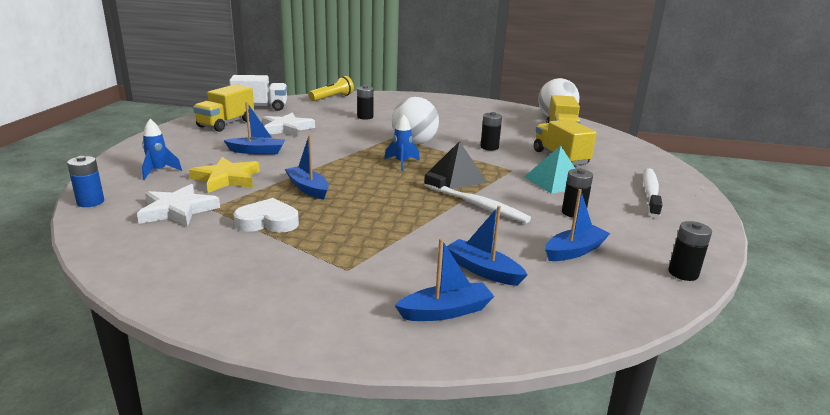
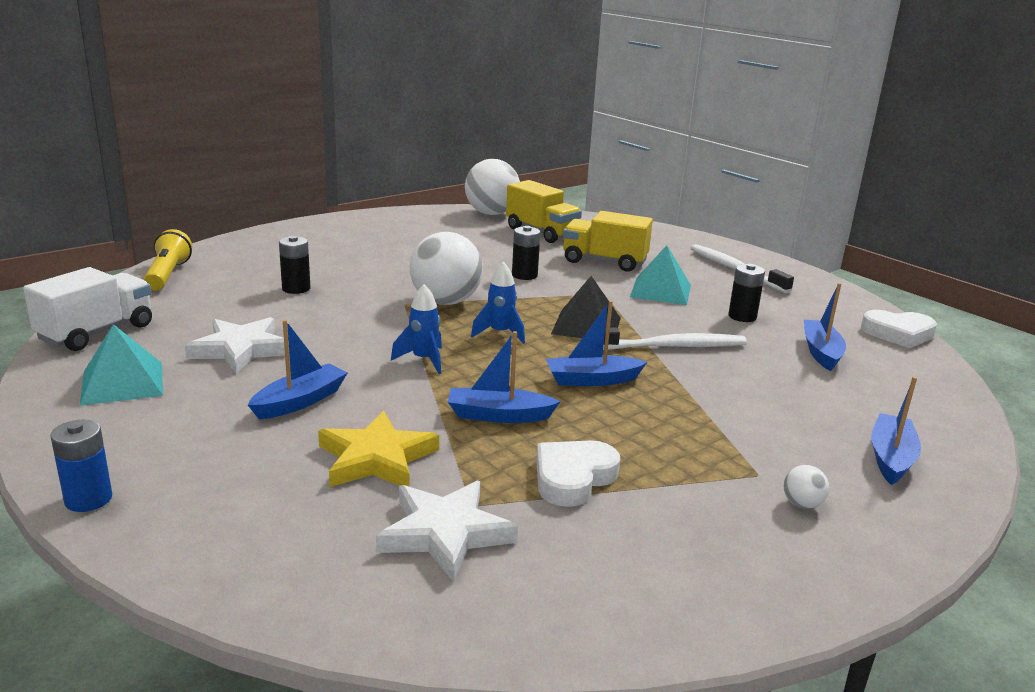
camera: 50 degrees left, 0 degrees up
blue battery [67,156,104,207] -> blue battery moved to [50,420,112,512]
blue rocket [142,119,182,180] -> blue rocket moved to [391,284,442,374]
yellow truck [193,84,254,132] -> turquoise pyramid [80,324,163,406]
blue boat [447,206,528,286] -> blue boat moved to [546,301,647,386]
black battery [668,221,712,281] -> white heart [861,310,937,348]
none -> white ball [784,465,829,509]

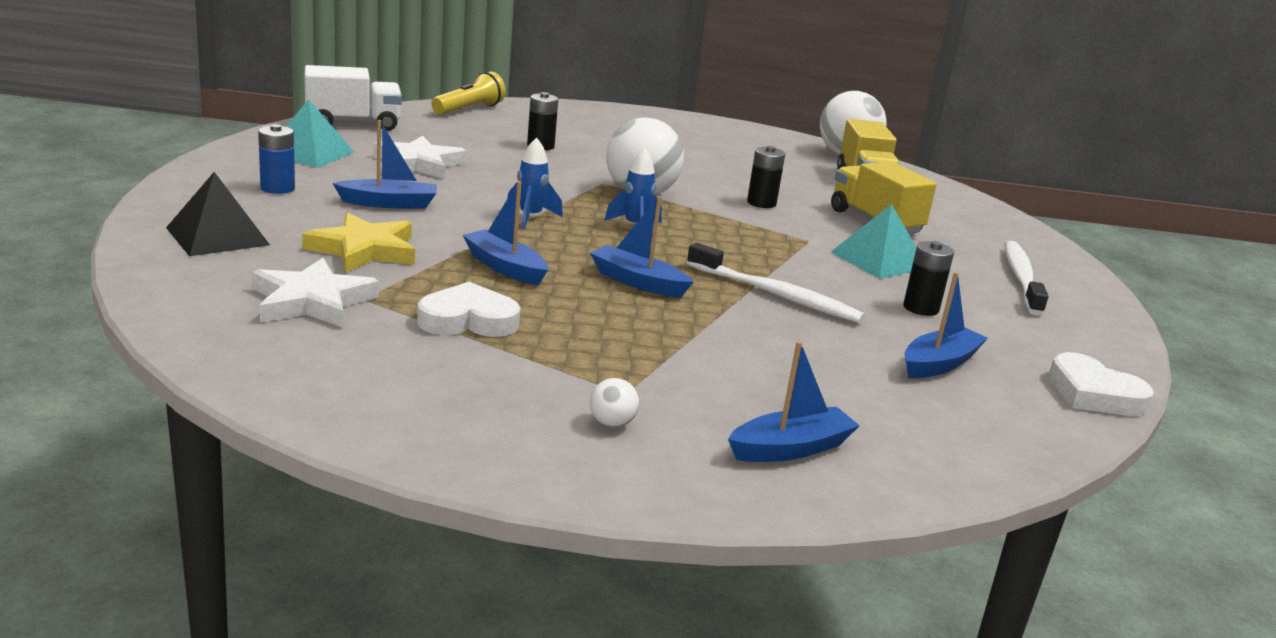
camera: 40 degrees right, 0 degrees up
blue battery [50,420,112,512] -> blue battery moved to [258,124,295,194]
black pyramid [551,276,621,338] -> black pyramid moved to [166,172,270,256]

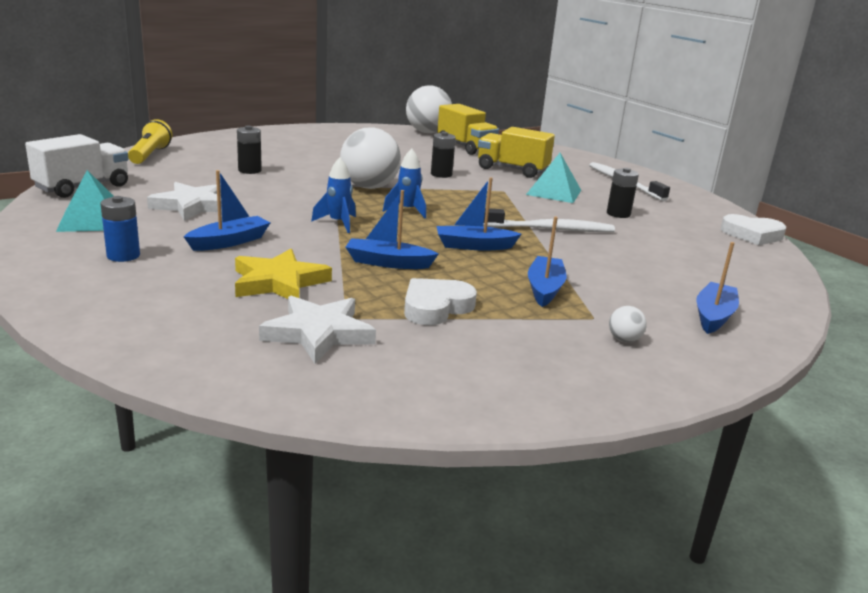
camera: 35 degrees left, 0 degrees up
black pyramid [166,172,270,256] -> none
blue boat [904,272,988,378] -> blue boat moved to [528,217,566,307]

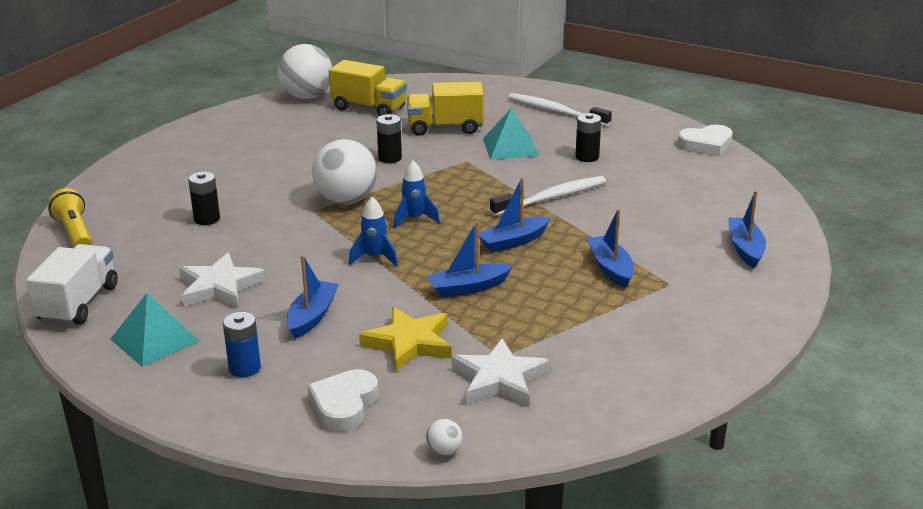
camera: 25 degrees left, 5 degrees up
white heart [404,278,477,325] -> white heart moved to [307,369,378,432]
white ball [609,306,647,342] -> white ball moved to [426,419,463,456]

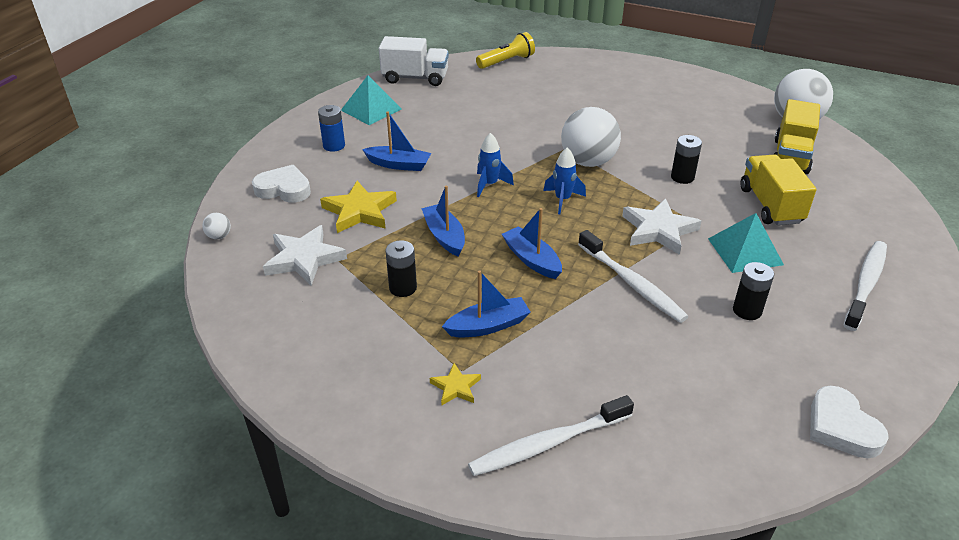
camera: 85 degrees right, 10 degrees up
white star [179,253,266,308] -> white star moved to [622,198,701,255]
black battery [188,171,220,225] -> black battery moved to [385,240,417,297]
blue boat [728,190,766,268] -> white toothbrush [468,395,634,476]
none -> yellow star [430,363,481,406]

